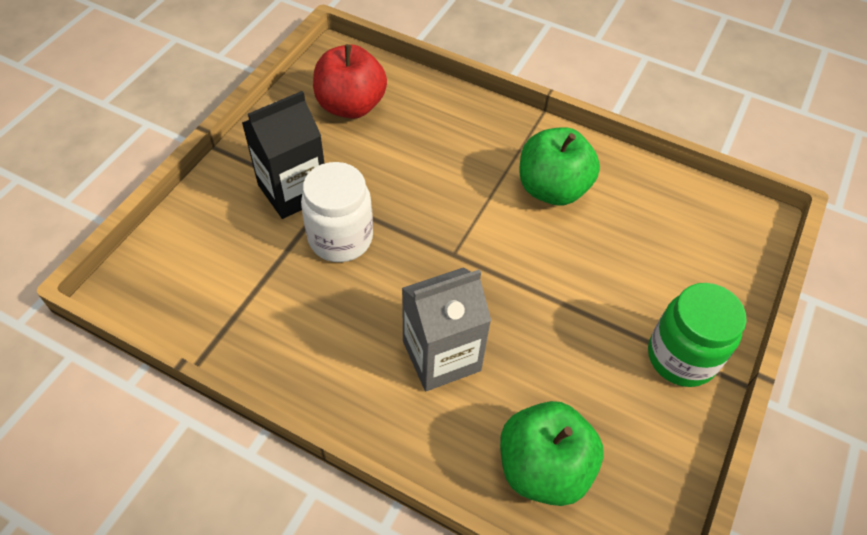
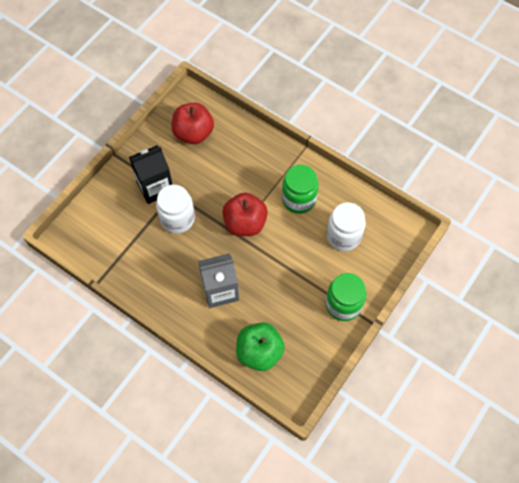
camera: 10 degrees right, 10 degrees up
green apple [519,127,600,205] -> green jar [282,165,319,214]
none -> red apple [222,193,268,236]
none -> white jar [327,202,366,251]

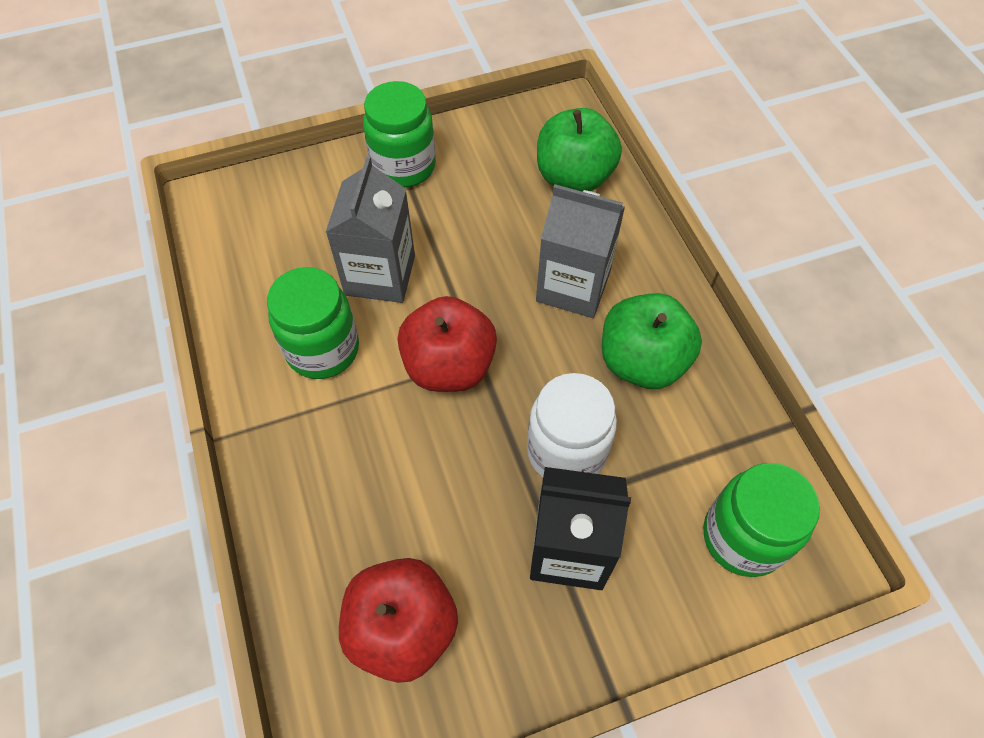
camera: 145 degrees left, 5 degrees down
white jar [327,202,366,251] -> none
none -> grey carton [326,156,415,303]
none -> green apple [602,293,702,389]
none -> green jar [703,463,820,577]

